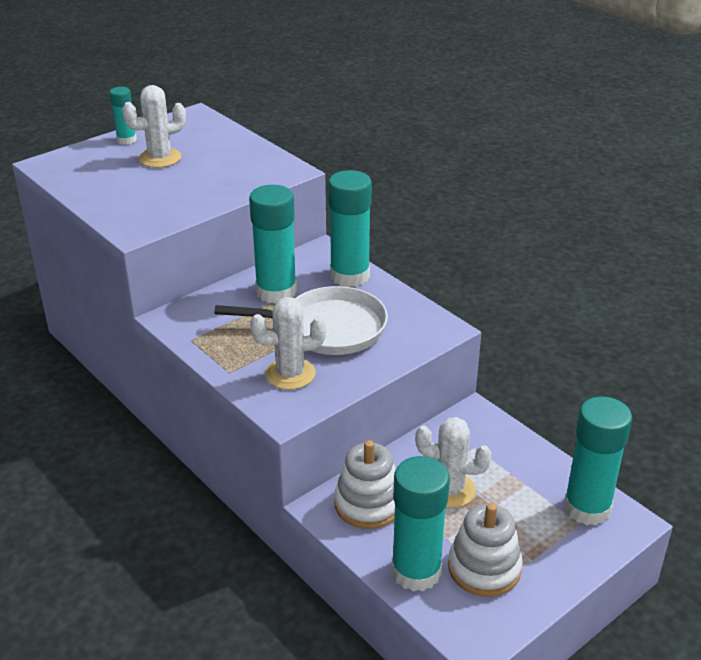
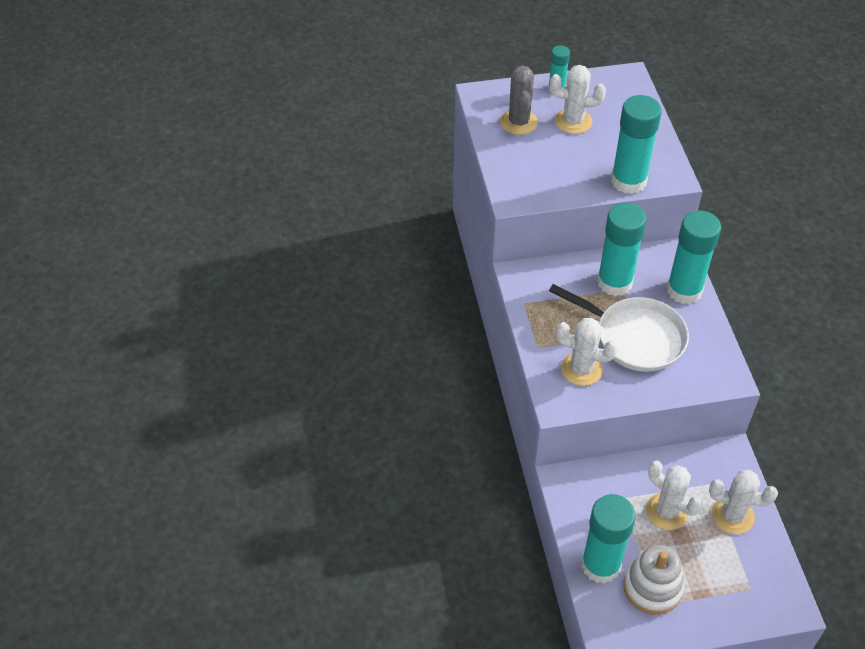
camera: 30 degrees right, 15 degrees up
white stacking toy [334,440,396,529] -> none
turquoise glue stick [564,396,632,525] -> turquoise glue stick moved to [611,95,662,194]
none -> grey cactus [500,66,538,135]
none -> white cactus [709,470,778,534]

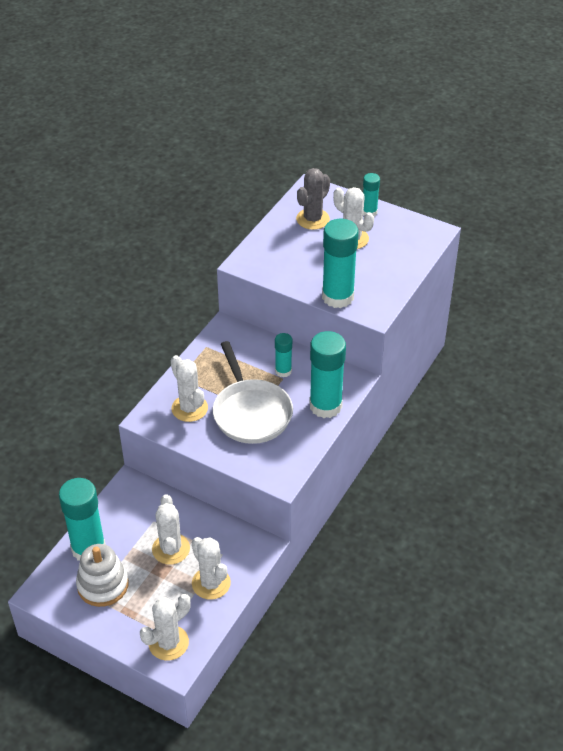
camera: 40 degrees right, 5 degrees down
turquoise glue stick [597,203,647,296] -> turquoise glue stick [275,333,292,378], size x0.53
none -> white cactus [140,594,191,661]

